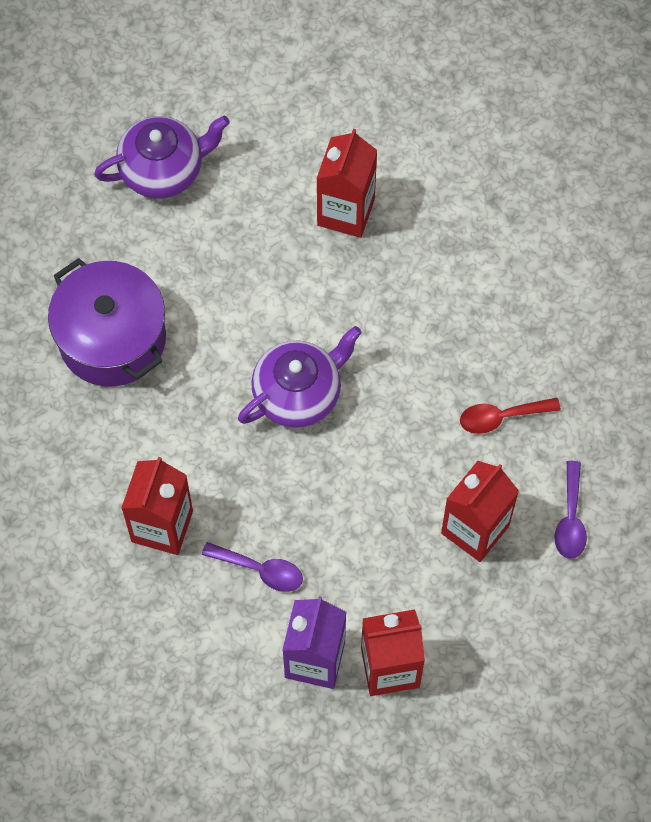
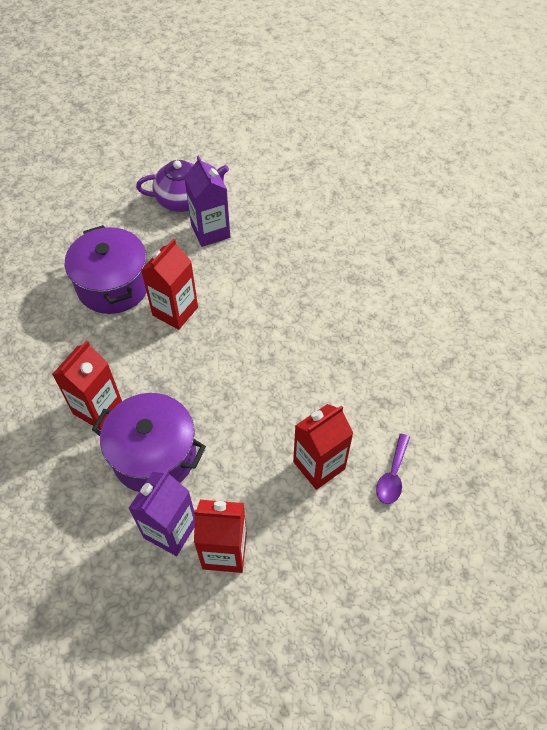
camera: 15 degrees right, 10 degrees down
purple spoon [202,542,303,592] -> purple pot [92,393,206,492]
purple teapot [238,326,362,428] -> none
red carton [316,129,378,238] -> red carton moved to [141,238,198,330]
red spoon [460,398,561,434] -> none
none -> purple carton [184,156,230,247]

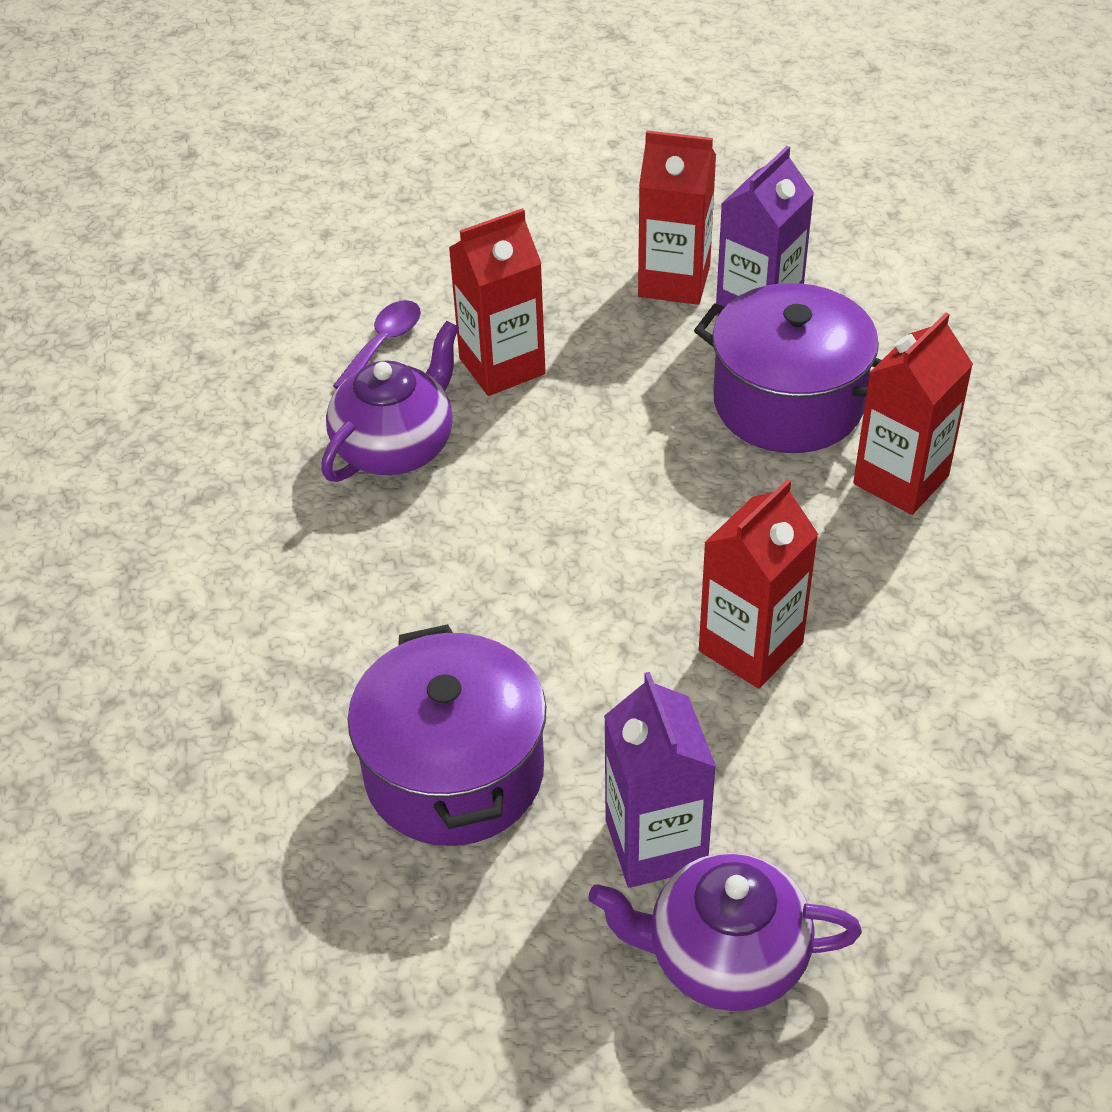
camera: 170 degrees left, 10 degrees down
purple pot [65,225,147,314] -> purple pot moved to [348,624,546,846]
none -> purple teapot [321,321,459,482]

